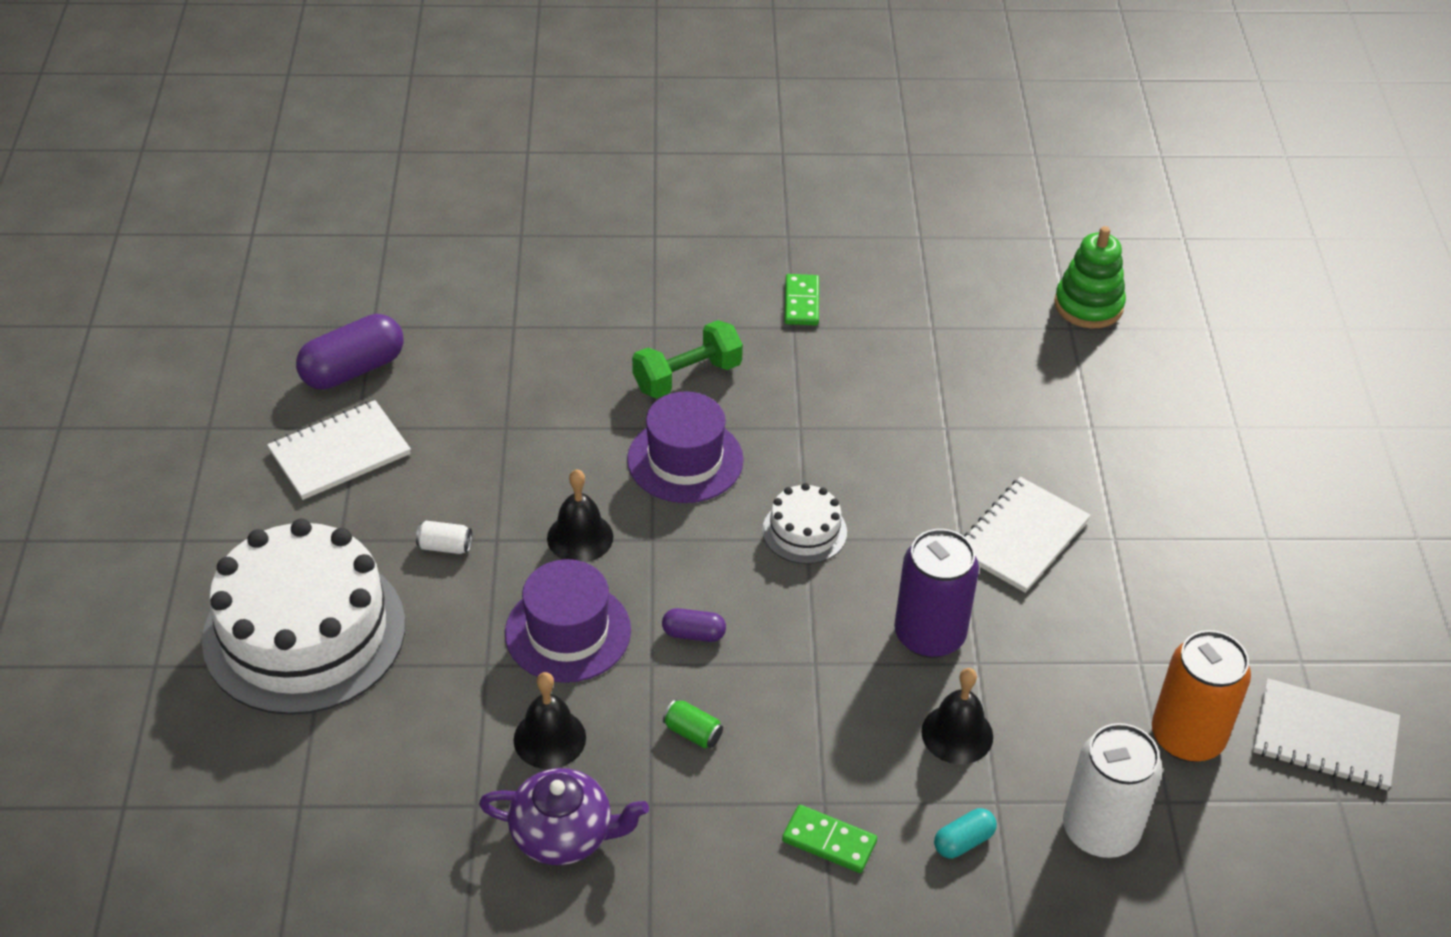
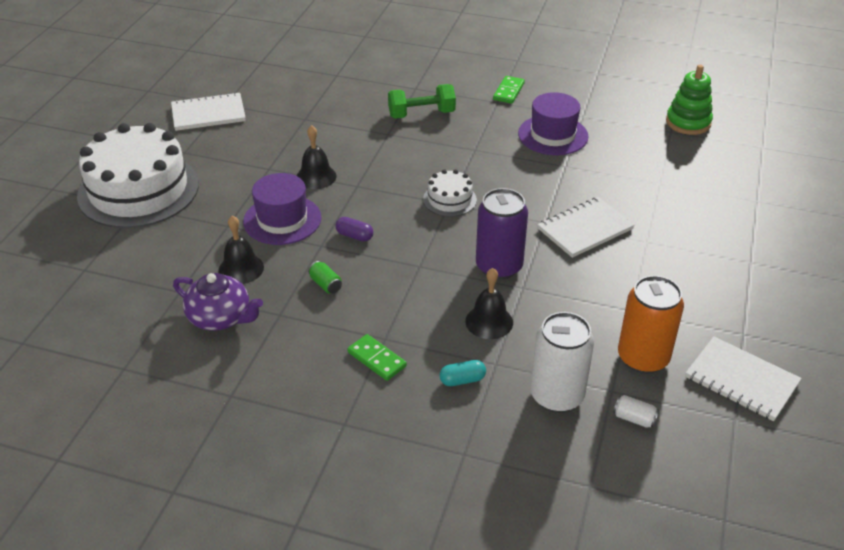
camera: 20 degrees right, 5 degrees down
purple capsule [296,314,404,390] -> none
white can [416,521,472,554] -> white can moved to [613,395,659,428]
purple hat [627,391,744,503] -> purple hat moved to [518,92,589,155]

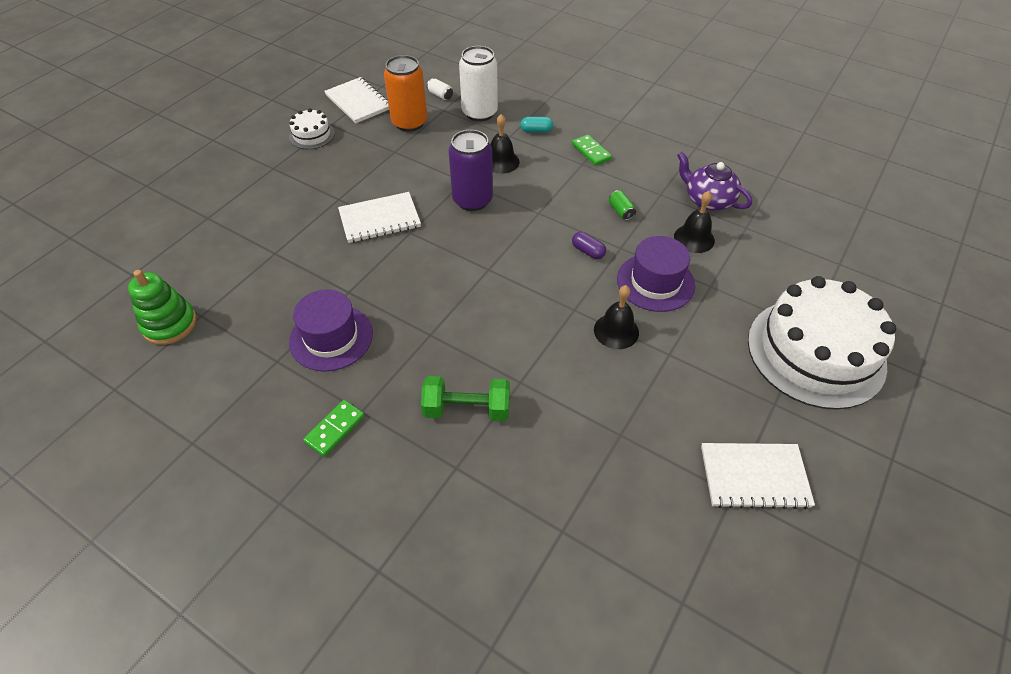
camera: 165 degrees left, 10 degrees up
white cake [423,169,477,217] -> white cake moved to [289,108,335,149]

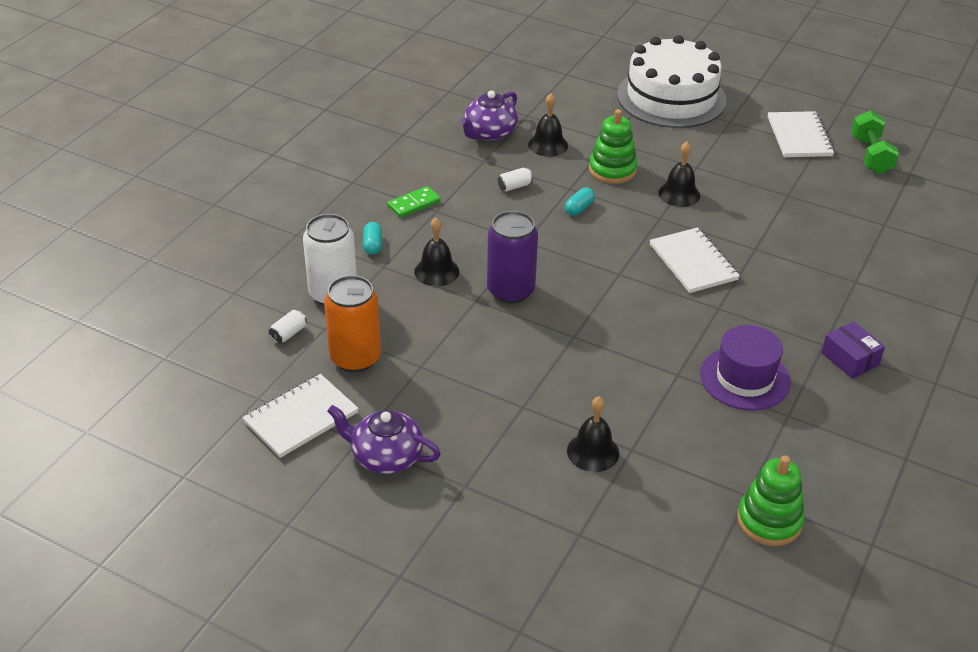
camera: 95 degrees left, 10 degrees down
white cake [289,108,335,149] -> purple teapot [327,405,441,474]
green domino [303,400,364,457] -> purple box [821,321,885,379]
white notebook [338,192,421,243] -> white notebook moved to [650,227,740,293]
green dumbbell [421,376,510,421] -> green dumbbell moved to [851,110,899,174]
purple capsule [572,232,606,259] -> turquoise capsule [565,188,595,216]
green can [609,190,636,220] -> white can [498,168,533,192]
purple hat [617,236,695,312] -> green stacking toy [589,109,638,184]
none -> black bell [567,396,619,472]

